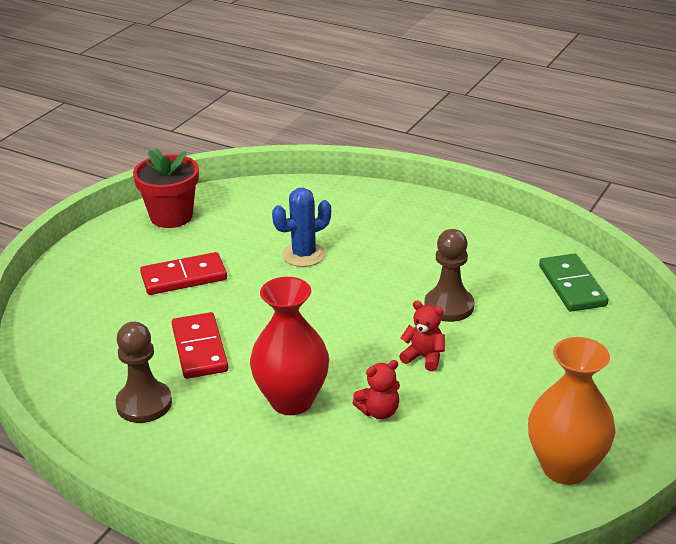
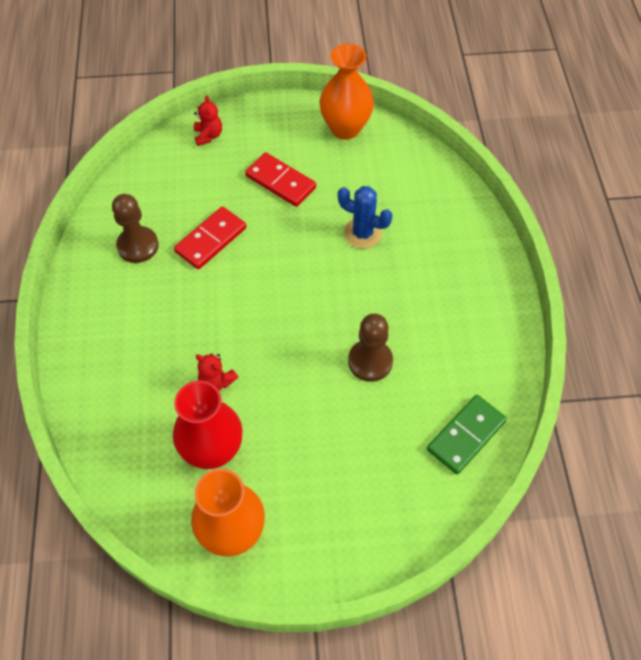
camera: 55 degrees right, 25 degrees up
red flower pot [133,148,199,228] -> orange vase [319,44,374,140]
red vase [250,277,329,415] -> red vase moved to [173,381,243,469]
red teddy bear [399,301,445,371] -> red teddy bear moved to [194,95,222,146]

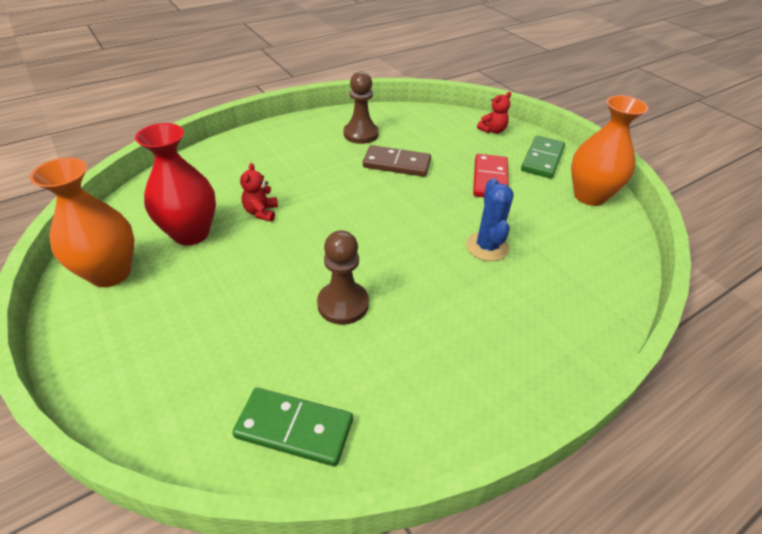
camera: 60 degrees right, 15 degrees down
red domino [174,206,246,269] -> brown domino [363,145,431,177]
none -> green domino [521,135,565,178]

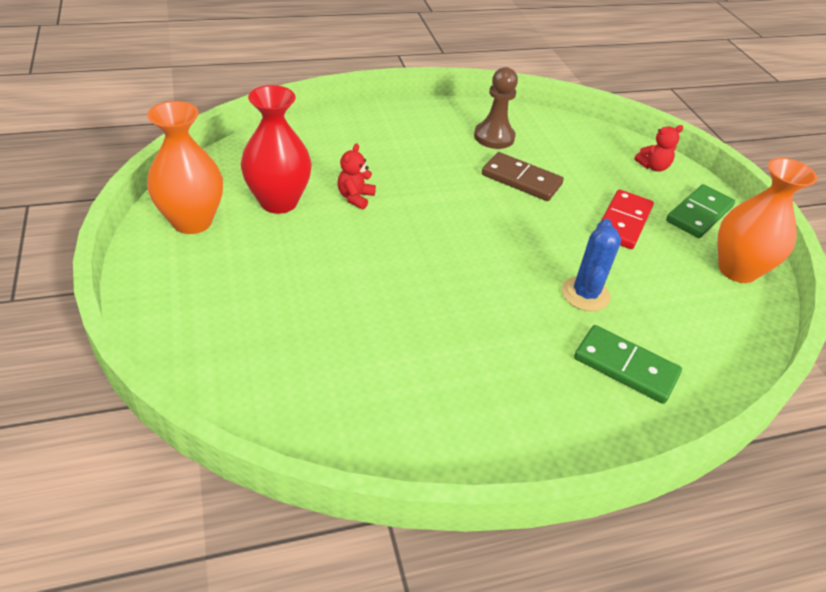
camera: 15 degrees right, 0 degrees up
green domino [232,388,353,466] -> green domino moved to [574,325,682,404]
brown pawn [317,230,369,325] -> none

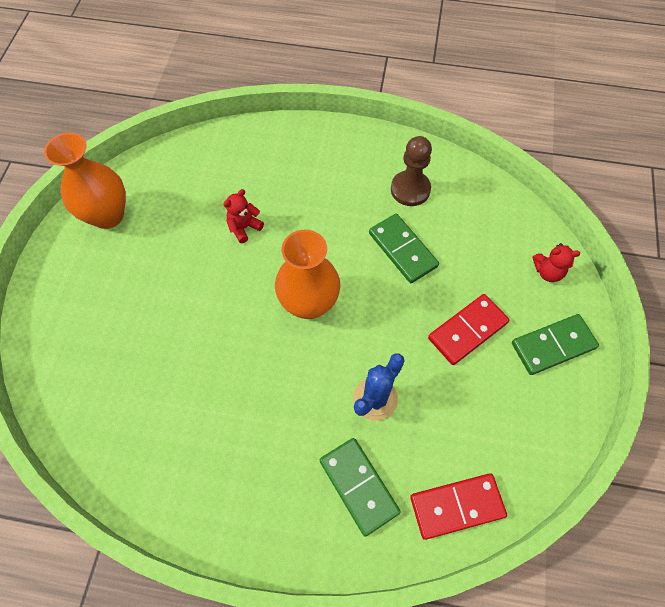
camera: 30 degrees right, 20 degrees up
red vase [241,85,312,214] -> none
brown domino [482,152,564,201] -> green domino [369,214,439,283]
orange vase [718,158,817,283] -> orange vase moved to [275,230,340,319]
none -> red domino [410,473,507,540]

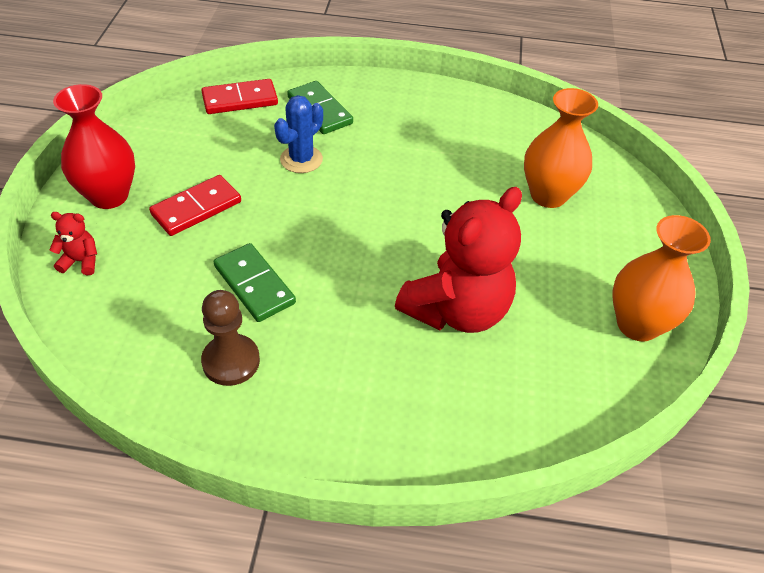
camera: 175 degrees right, 15 degrees down
red teddy bear [223,189,264,243] -> red teddy bear [395,187,522,333], size x2.46
orange vase [275,230,340,319] -> orange vase moved to [524,88,598,208]
green domino [512,314,599,375] -> red vase [53,84,135,209]

